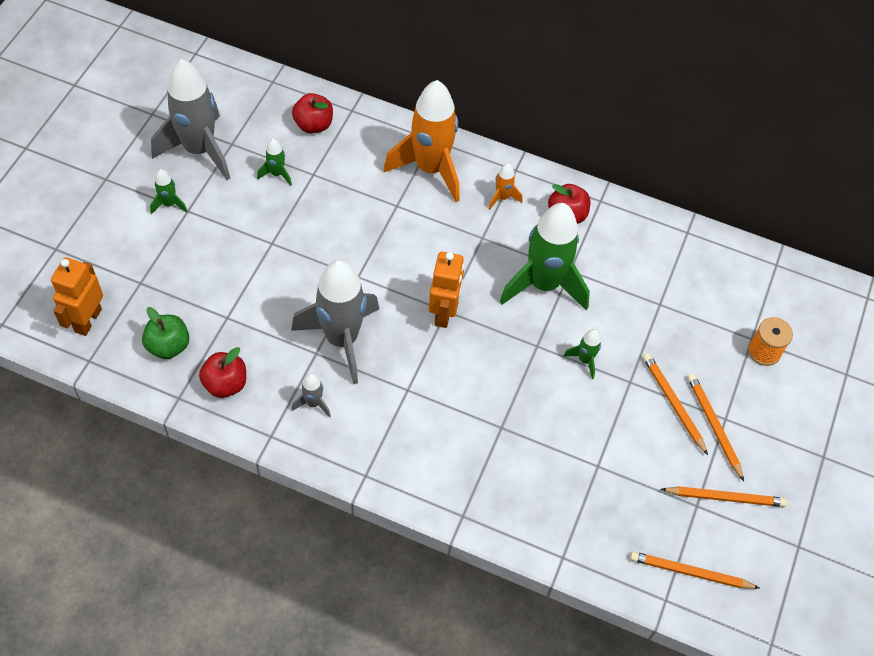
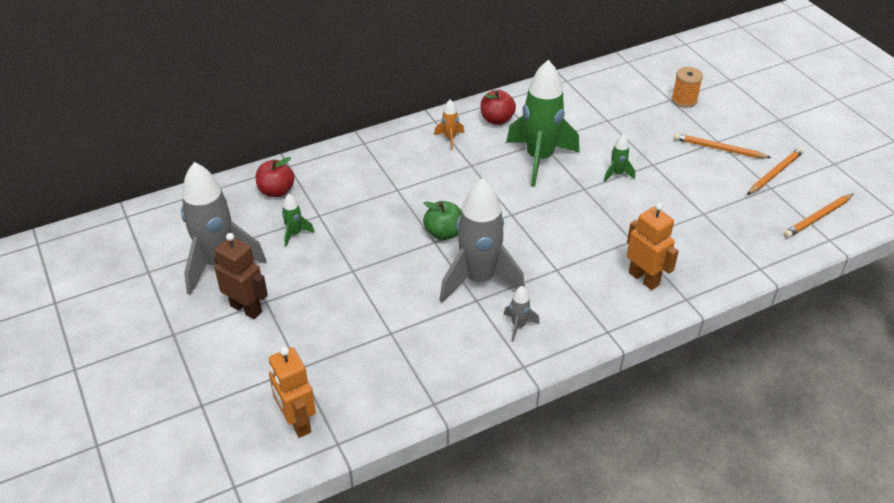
camera: 45 degrees left, 15 degrees down
green apple [142,307,189,359] -> green apple moved to [423,201,461,240]
green rocket [150,169,188,214] -> brown robot [214,233,268,319]
red apple [199,347,246,398] -> none
orange rocket [383,80,460,202] -> none
orange robot [429,252,464,328] -> orange robot moved to [627,203,679,290]
orange pencil [643,353,708,455] -> none

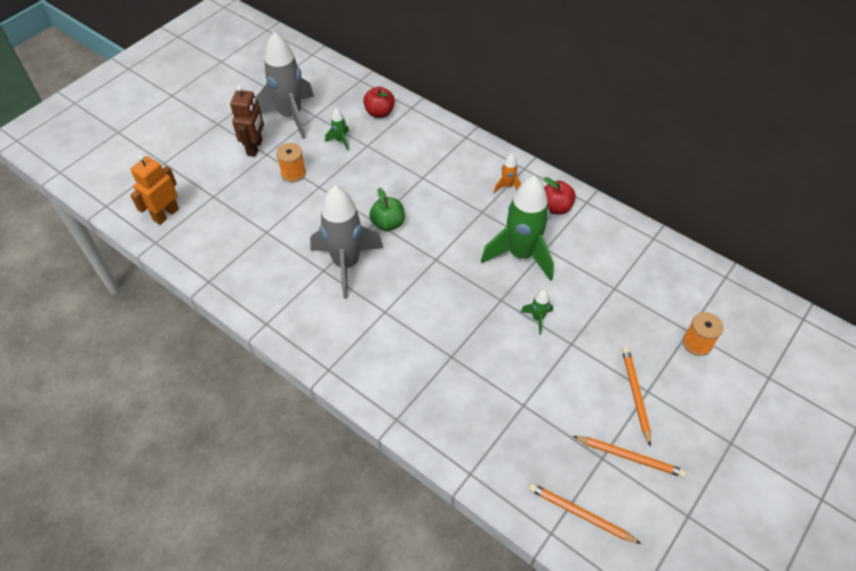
camera: 65 degrees right, 10 degrees up
grey rocket [504,286,540,342] -> none
orange robot [627,203,679,290] -> none
none -> orange spool [276,143,306,182]

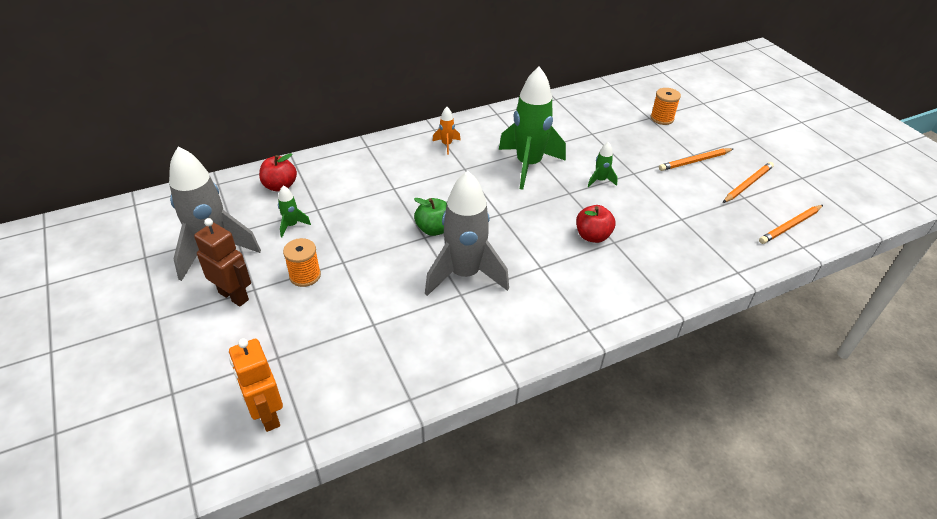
camera: 65 degrees left, 10 degrees down
red apple [544,177,576,214] -> red apple moved to [576,205,615,243]
orange pencil [622,347,651,447] -> orange pencil turned 45 degrees counterclockwise [659,148,733,171]

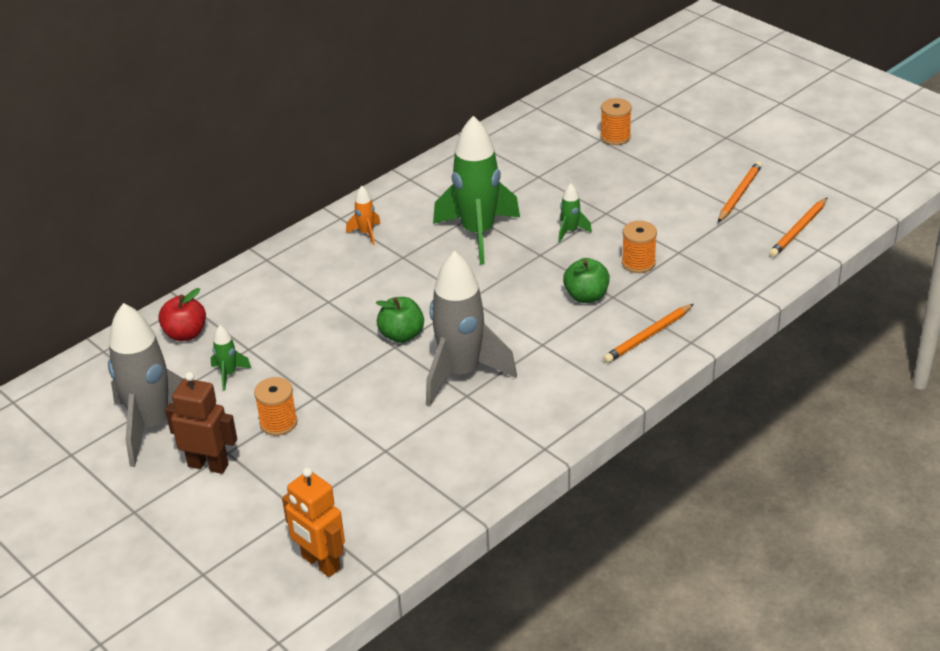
camera: 15 degrees left, 5 degrees down
red apple [576,205,615,243] -> green apple [563,258,610,303]
orange pencil [659,148,733,171] -> orange pencil moved to [603,304,694,363]
none -> orange spool [622,221,657,273]

